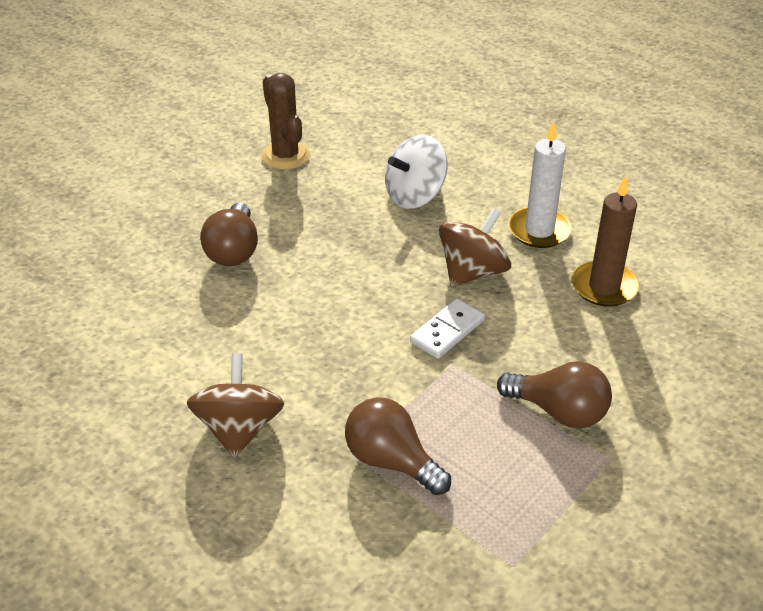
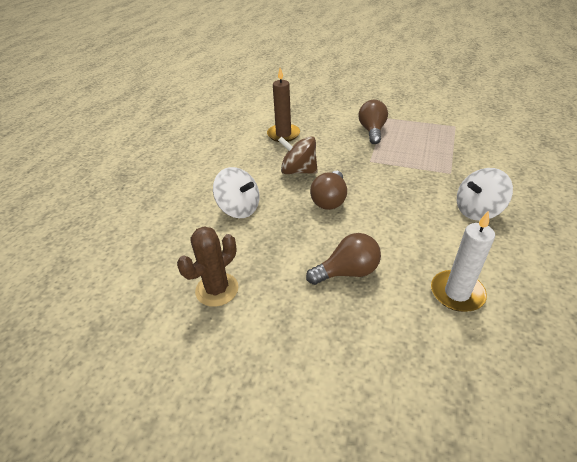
camera: 110 degrees left, 0 degrees up
brown spinning top [187,353,284,458] -> white spinning top [457,168,513,221]
brown light bulb [345,397,451,495] -> brown light bulb moved to [310,171,347,210]
white domino [410,299,485,359] -> none
white candle [509,122,572,248] -> white candle moved to [431,211,495,312]

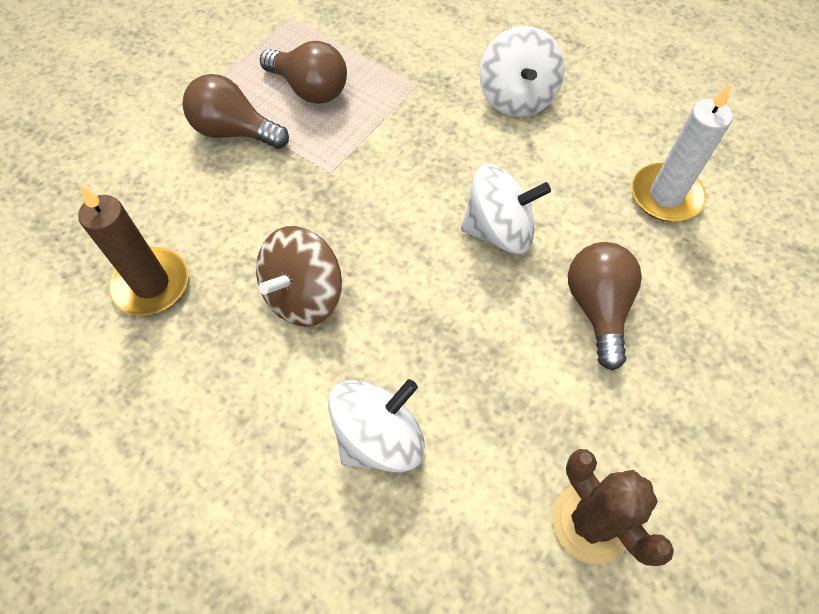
camera: 75 degrees left, 20 degrees up
brown light bulb [310,171,347,210] -> brown light bulb moved to [260,41,347,104]
none -> white spinning top [461,164,551,254]

